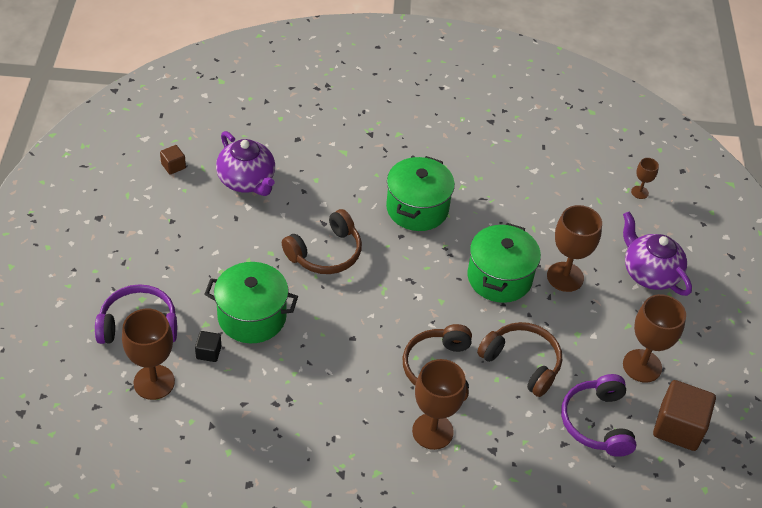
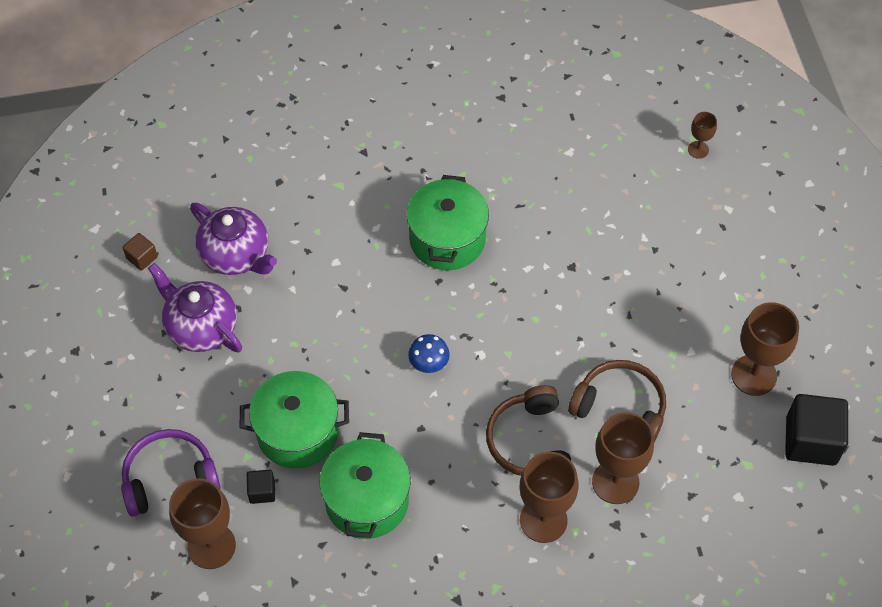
camera: 10 degrees left, 10 degrees up
brown headphones [282,209,362,274] -> none
green pot [468,223,541,303] -> green pot moved to [319,432,410,539]
brown goblet [547,205,602,292] -> brown goblet moved to [592,412,654,504]
purple headphones [561,374,636,457] -> none
purple teapot [623,211,692,296] -> purple teapot moved to [148,263,242,352]
brown cube [653,380,716,451] -> black cube [785,394,848,466]
none -> blue mushroom [408,334,450,373]

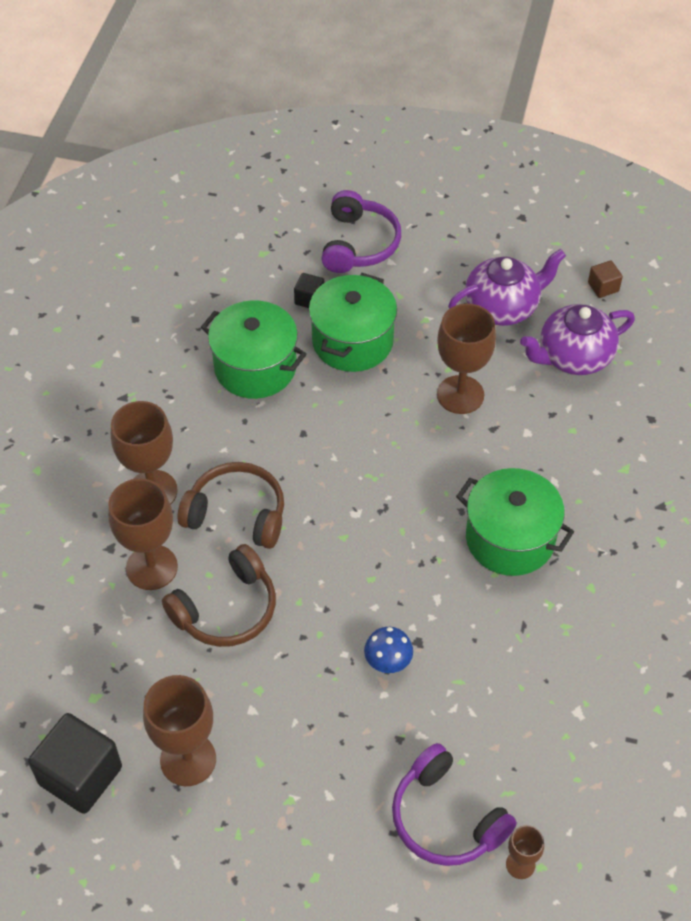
camera: 115 degrees right, 5 degrees down
brown goblet [169,478,236,569] -> brown goblet moved to [437,303,496,414]
blue mushroom [408,334,450,373] -> blue mushroom moved to [364,627,413,673]
none -> purple headphones [392,743,517,866]

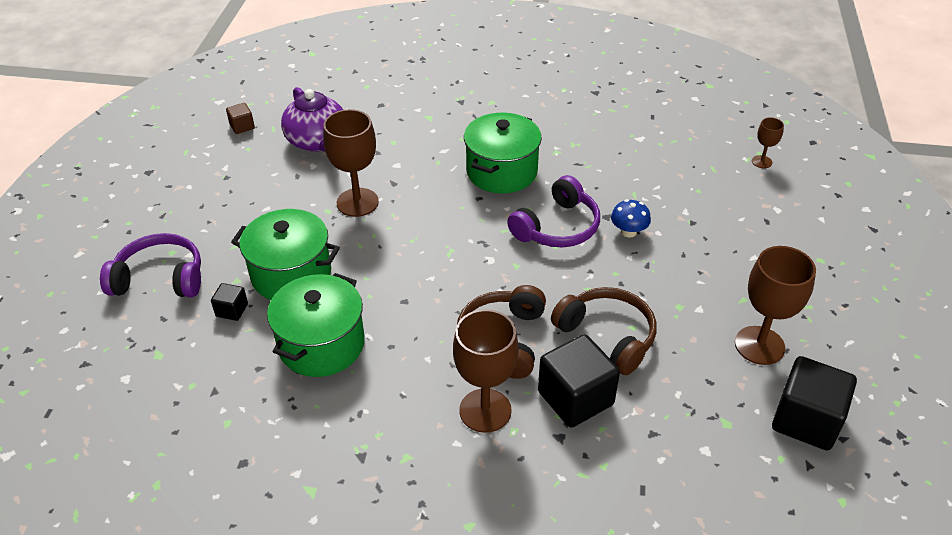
camera: 95 degrees left, 10 degrees down
brown goblet [108,478,178,590] -> black cube [538,334,620,428]
purple headphones [392,743,517,866] -> purple headphones moved to [507,175,600,247]
purple teapot [448,249,566,326] -> none

